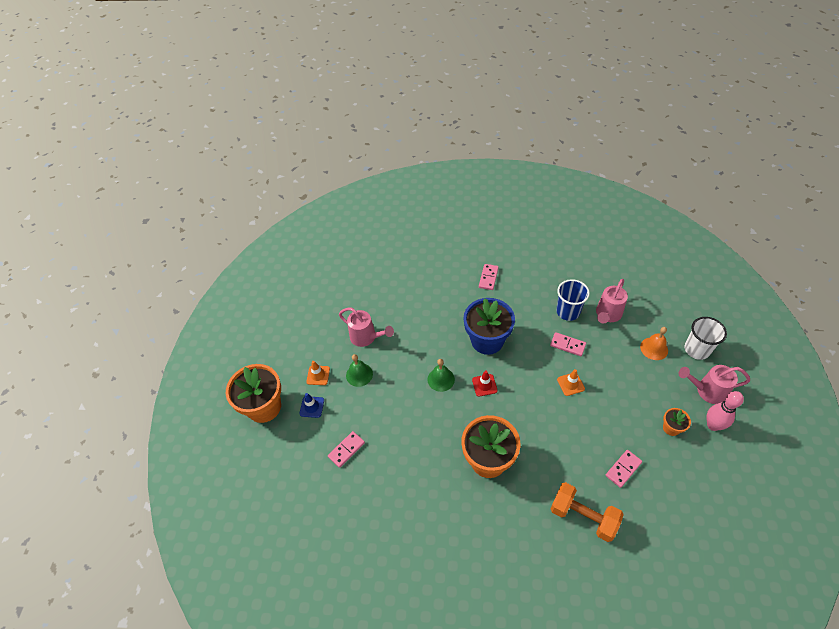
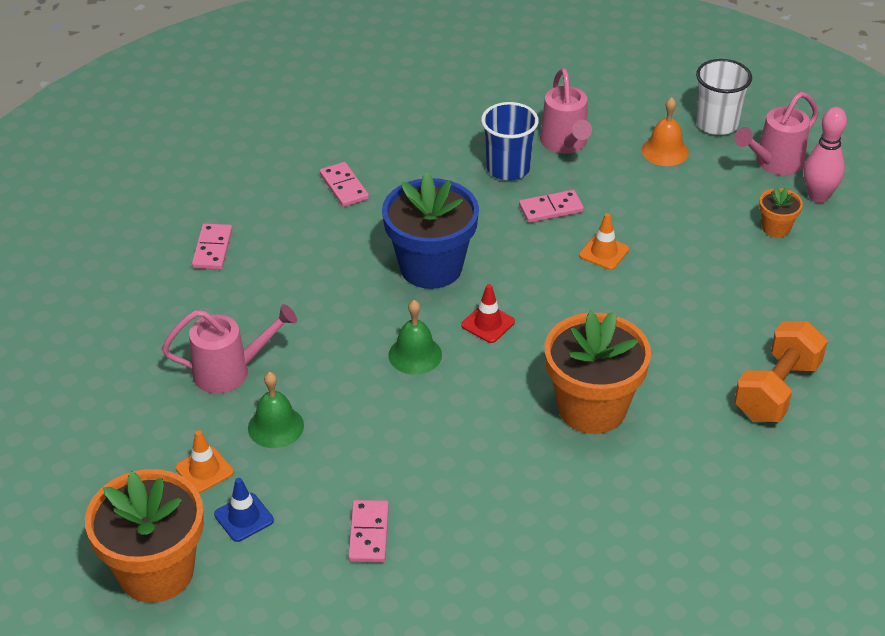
camera: 45 degrees left, 10 degrees down
orange dumbbell [551,482,624,542] -> orange dumbbell turned 45 degrees counterclockwise [734,321,827,422]
pink domino [606,450,642,488] -> pink domino moved to [192,224,232,270]

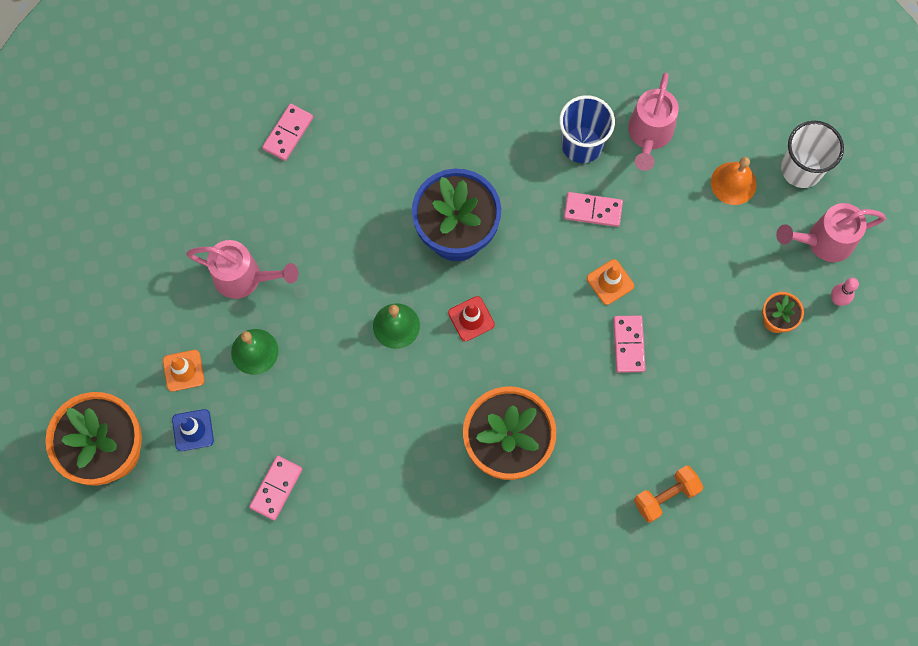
camera: 25 degrees right, 30 degrees up
pink domino [320,162,369,207] -> pink domino moved to [613,315,645,373]
orange dumbbell [734,321,827,422] -> orange dumbbell [634,465,703,523], size x0.66
pink bowling pin [804,107,847,203] -> pink bowling pin [831,278,859,306], size x0.58

